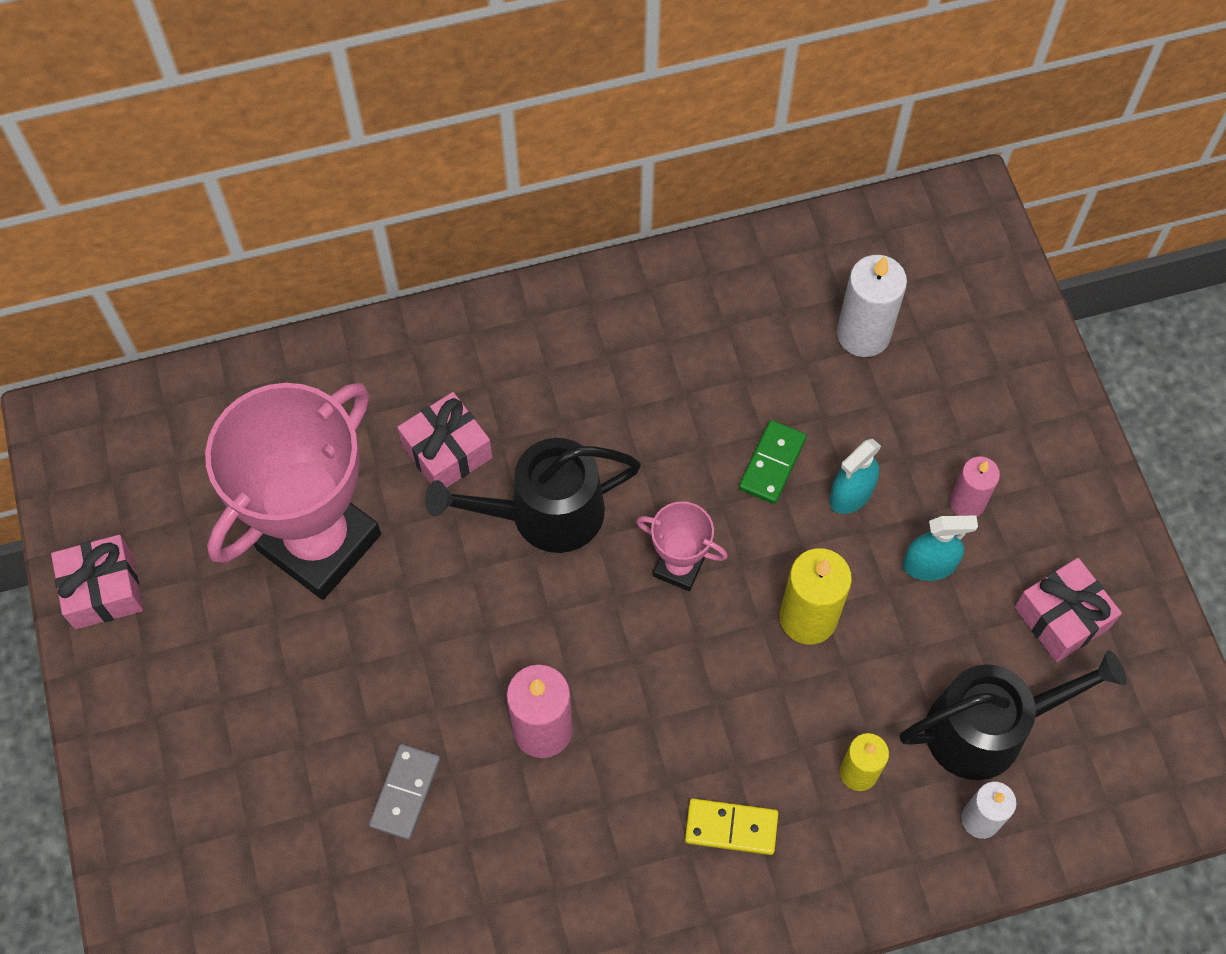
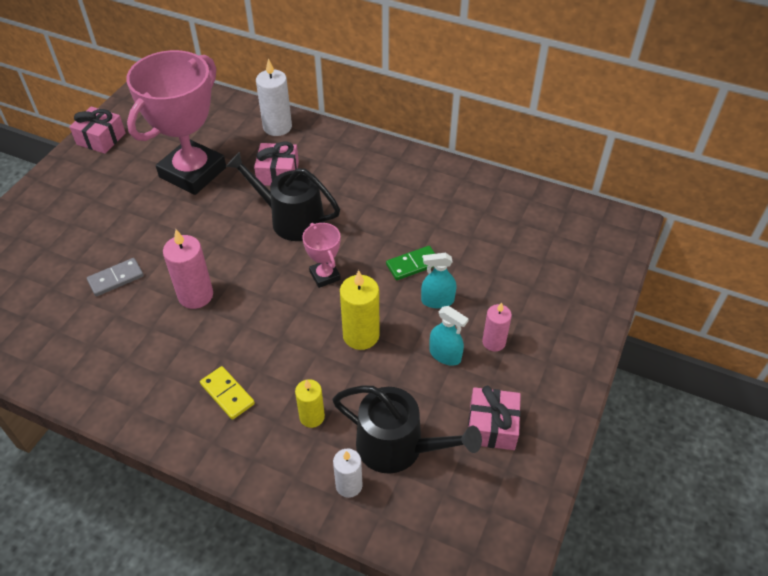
camera: 40 degrees right, 15 degrees down
pink trophy [205,383,381,600] -> pink trophy turned 45 degrees counterclockwise [126,50,226,195]
white candle [837,255,907,357] -> white candle moved to [256,58,292,136]

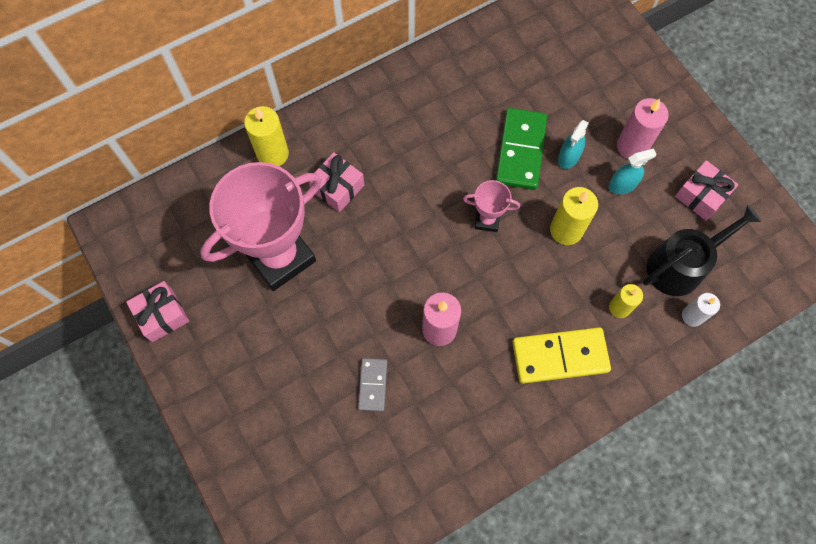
camera: 55 degrees left, 20 degrees up
pink trophy [126,50,226,195] -> pink trophy turned 75 degrees clockwise [200,162,321,291]
yellow domino [200,366,255,420] -> yellow domino [512,327,611,384], size x1.78
black watering can [226,152,340,241] -> none
white candle [256,58,292,136] -> yellow candle [244,106,289,166]
green domino [386,246,435,280] -> green domino [496,108,547,190], size x1.78
pink candle [482,302,512,351] -> pink candle [617,98,669,159], size x1.57

